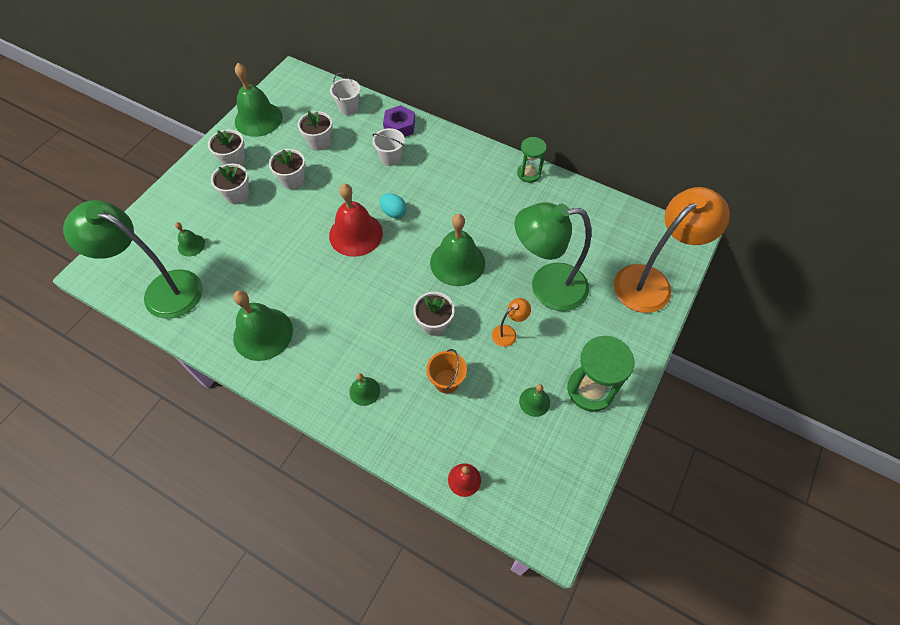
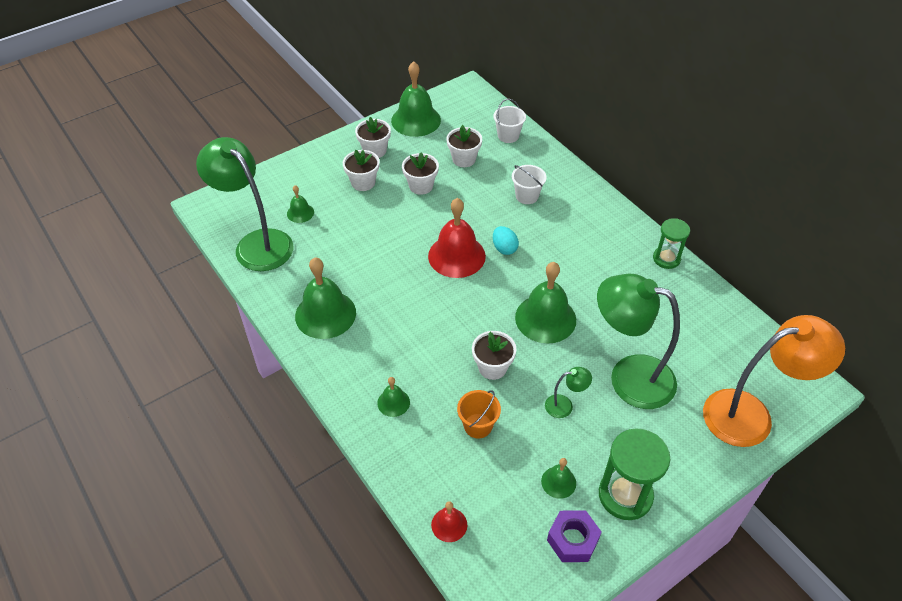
camera: 25 degrees right, 10 degrees down
purple nut [383,105,415,137] -> purple nut moved to [547,510,602,562]
orange lamp [492,298,531,347] -> green lamp [545,367,592,418]

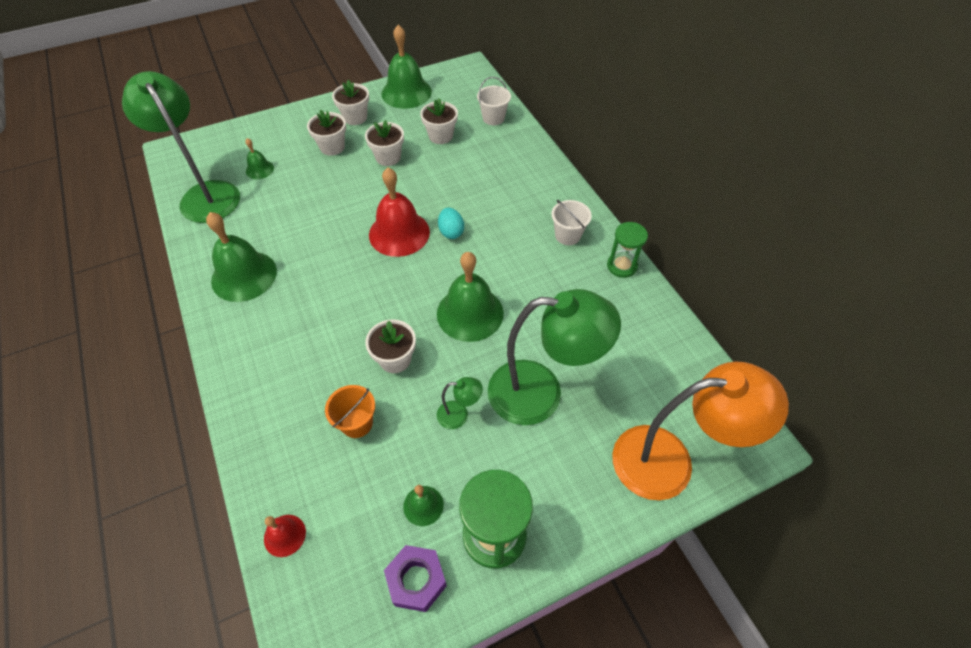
camera: 10 degrees right, 5 degrees up
green bell [377,377,410,417] -> none
white bucket [512,165,546,204] -> white bucket moved to [551,200,592,245]
green lamp [597,274,680,409] -> green lamp turned 150 degrees clockwise [488,289,621,425]

